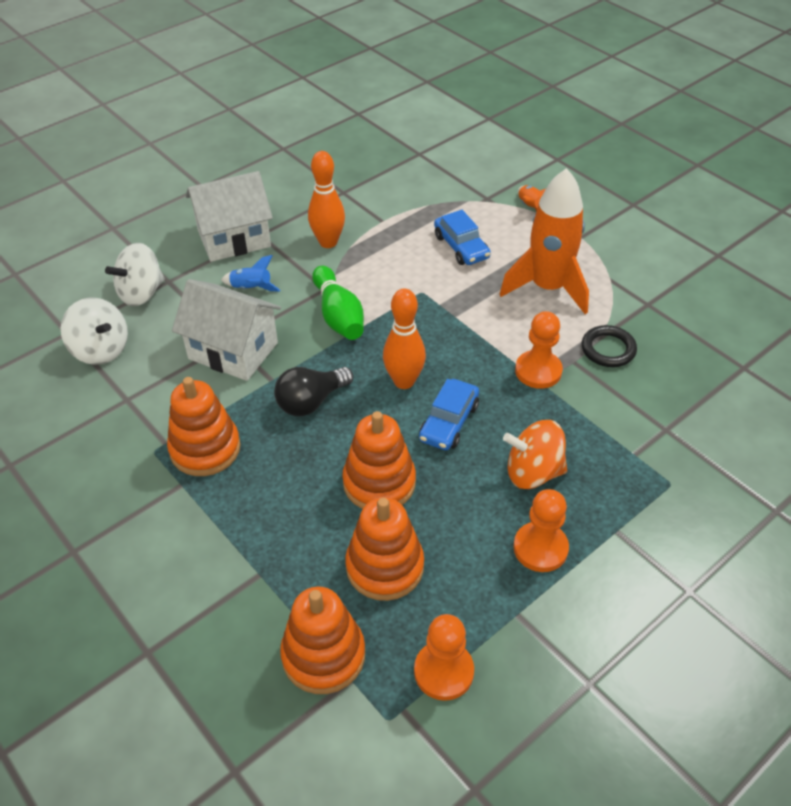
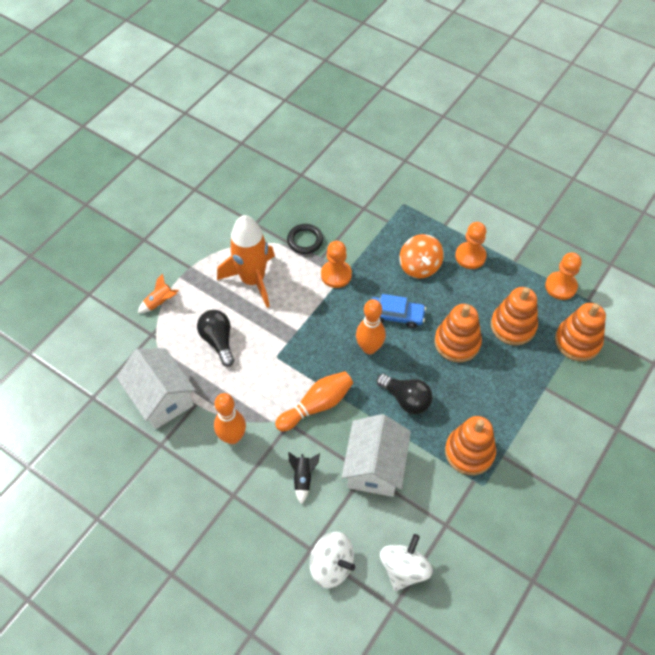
camera: 105 degrees left, 10 degrees up
white house [186,171,273,262] -> white house moved to [116,348,196,429]
blue rocket [221,255,281,292] -> black rocket [288,452,320,505]
green bowling pin [312,266,364,340] -> orange bowling pin [275,371,353,432]
blue car [434,210,491,265] -> black light bulb [197,310,234,367]

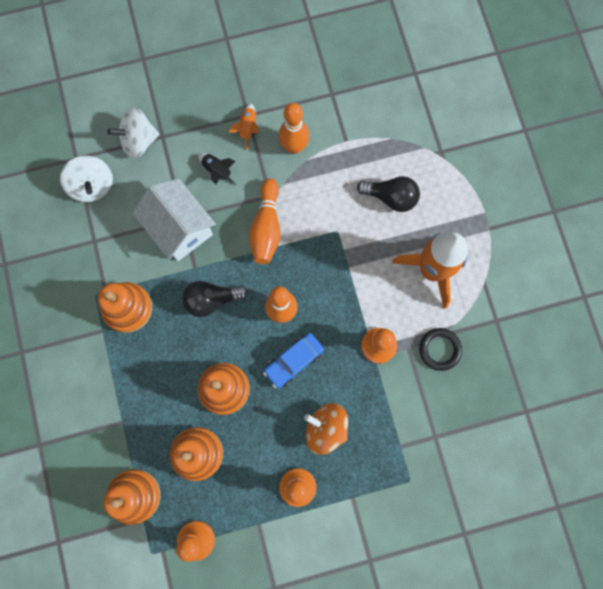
camera: 130 degrees right, 20 degrees up
white house [116,348,196,429] -> none
orange rocket [138,273,179,313] -> orange rocket moved to [229,104,259,150]

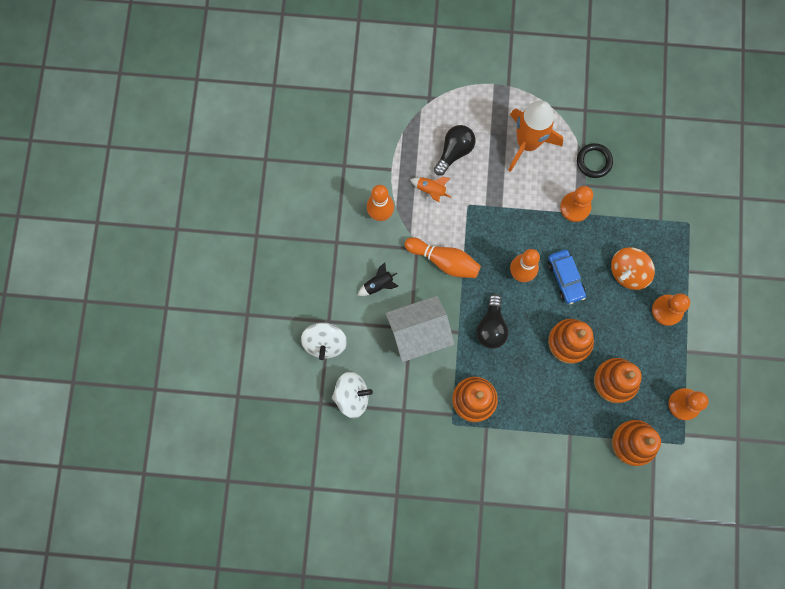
camera: 70 degrees left, 0 degrees up
orange rocket [229,104,259,150] -> orange rocket moved to [410,177,451,202]

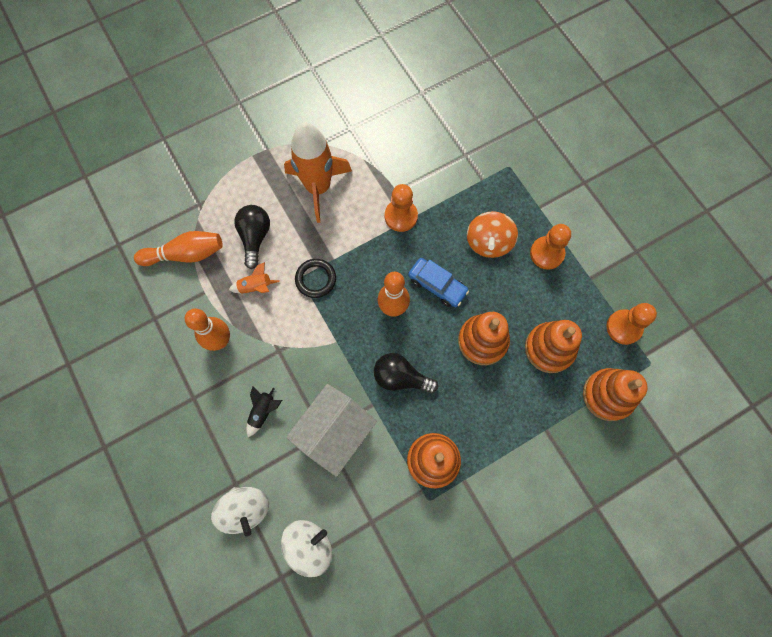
camera: 35 degrees left, 5 degrees down
orange bowling pin [405,237,481,278] -> orange bowling pin moved to [134,231,223,266]
black light bulb [476,294,509,349] -> black light bulb turned 135 degrees clockwise [374,353,438,393]
black ring [577,143,613,178] -> black ring moved to [295,259,336,298]

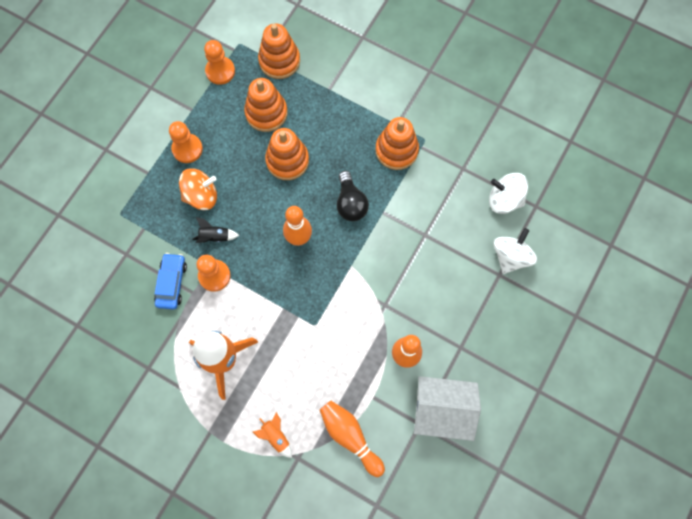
camera: 120 degrees left, 0 degrees up
orange rocket [229,262,280,293] -> orange rocket moved to [253,412,292,458]
black light bulb [234,205,270,269] -> none
black rocket [246,386,282,437] -> black rocket moved to [193,217,239,243]
white house [286,384,377,477] -> white house moved to [414,376,481,441]
black ring [295,259,336,298] -> none
blue car [408,258,469,307] -> blue car moved to [154,253,187,309]

